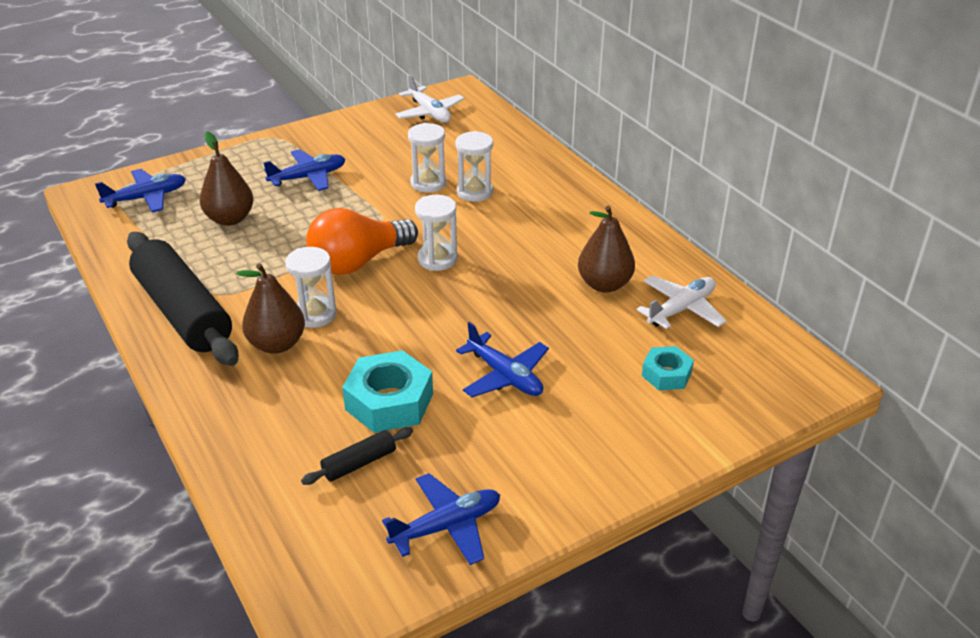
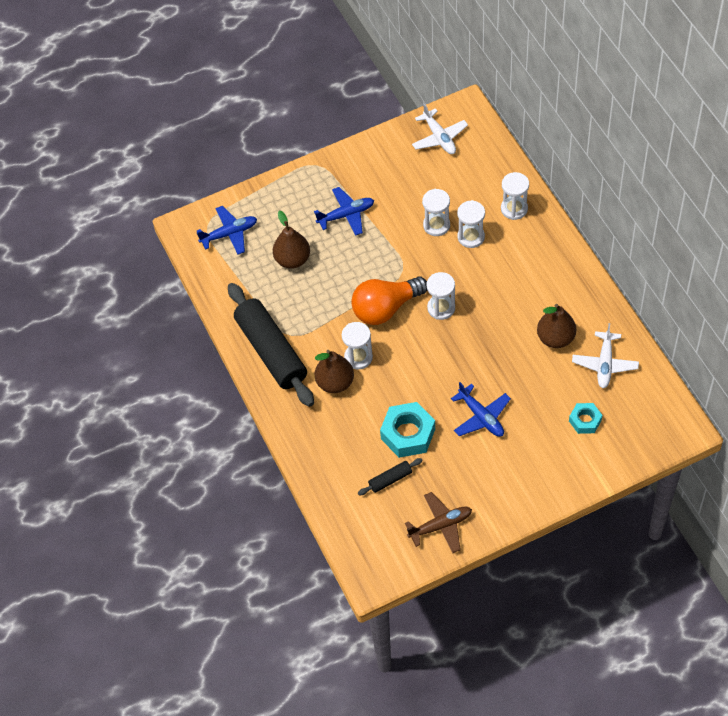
camera: 10 degrees right, 20 degrees up
blue plane [382,473,500,565] -> brown plane [405,492,472,553]
white plane [637,276,727,329] -> white plane turned 135 degrees clockwise [572,323,639,388]
none -> white hourglass [501,172,529,220]

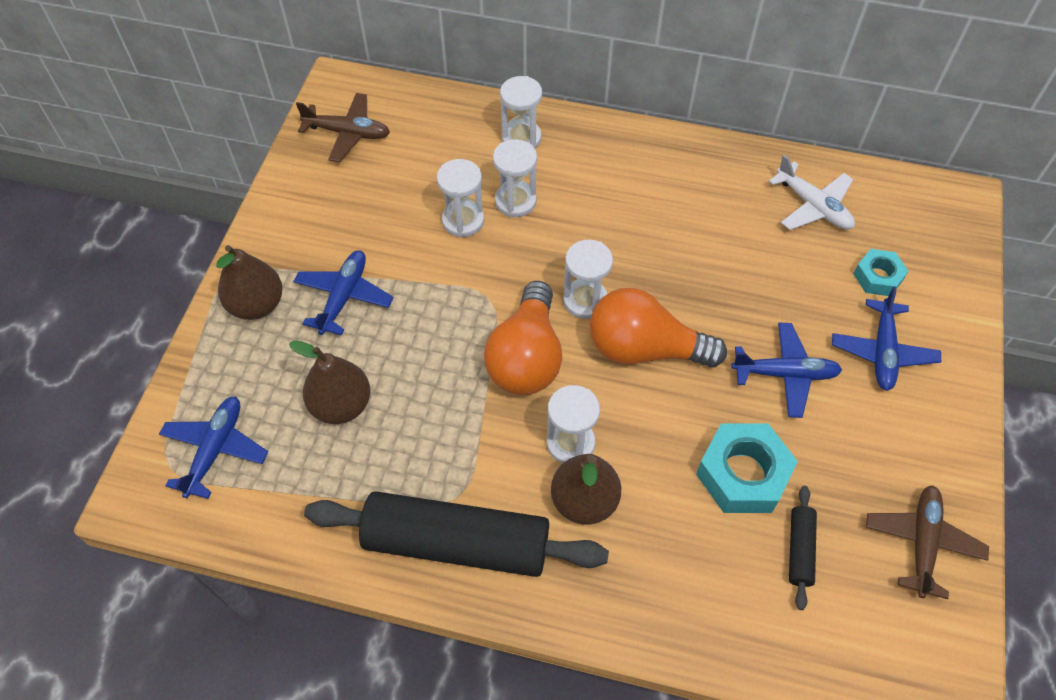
camera: 55 degrees left, 0 degrees up
white plane [412,103,468,154] -> brown plane [296,93,390,162]
brown pear [537,304,576,348] -> brown pear moved to [216,245,283,320]
none -> orange light bulb [590,288,727,368]
none -> blue plane [832,286,941,391]

